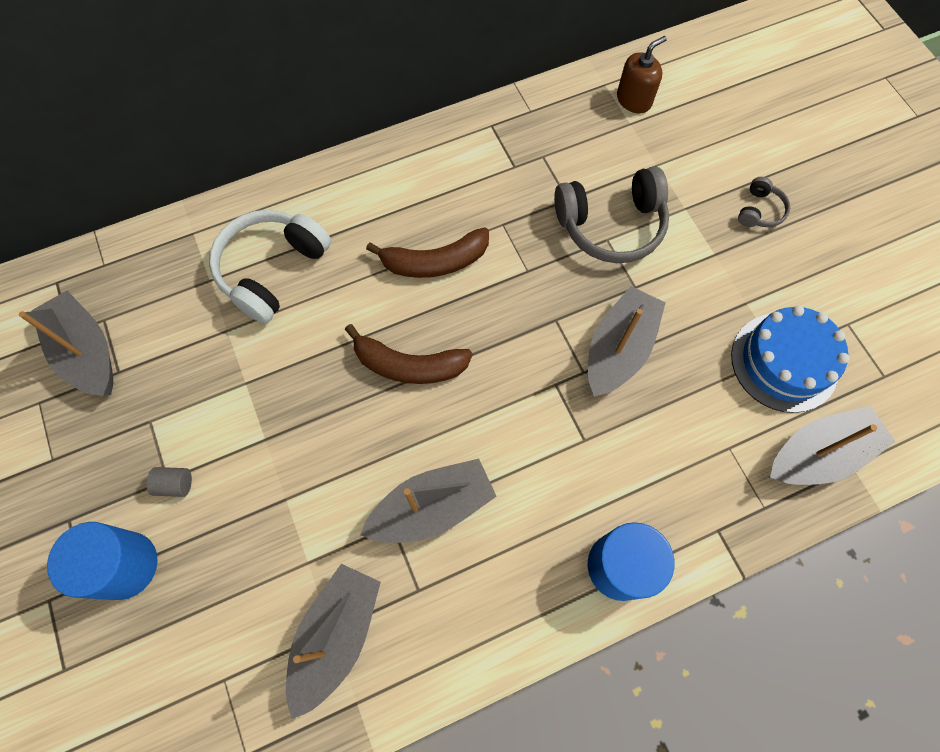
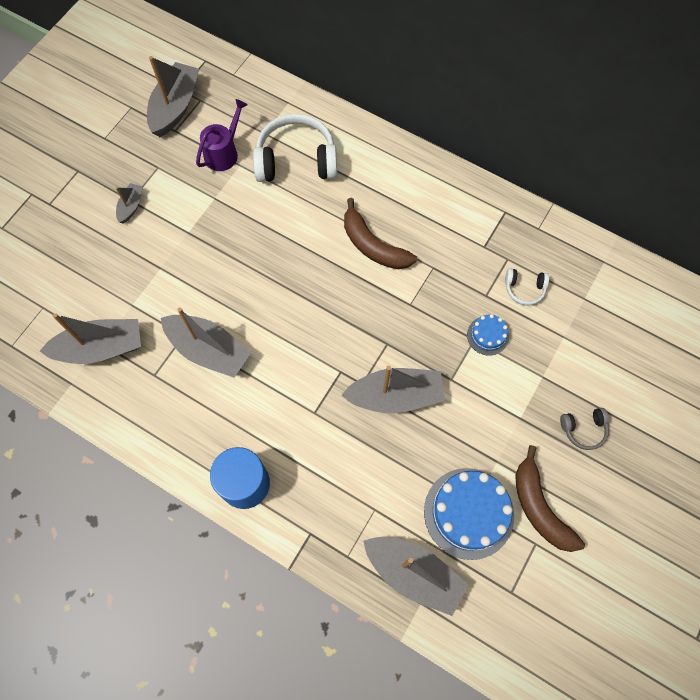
camera: 55 degrees right, 0 degrees up
blue cylinder [47,522,158,600] -> none
grey cylinder [147,467,192,497] -> grey boat [116,183,143,224]
brown banana [345,324,473,384] -> brown banana moved to [515,445,585,552]
grey headphones [554,167,669,263] -> blue cake [467,314,509,356]
brown soap dispenser [617,36,667,113] -> none
none -> purple watering can [196,99,247,171]
none -> white headphones [505,268,549,305]

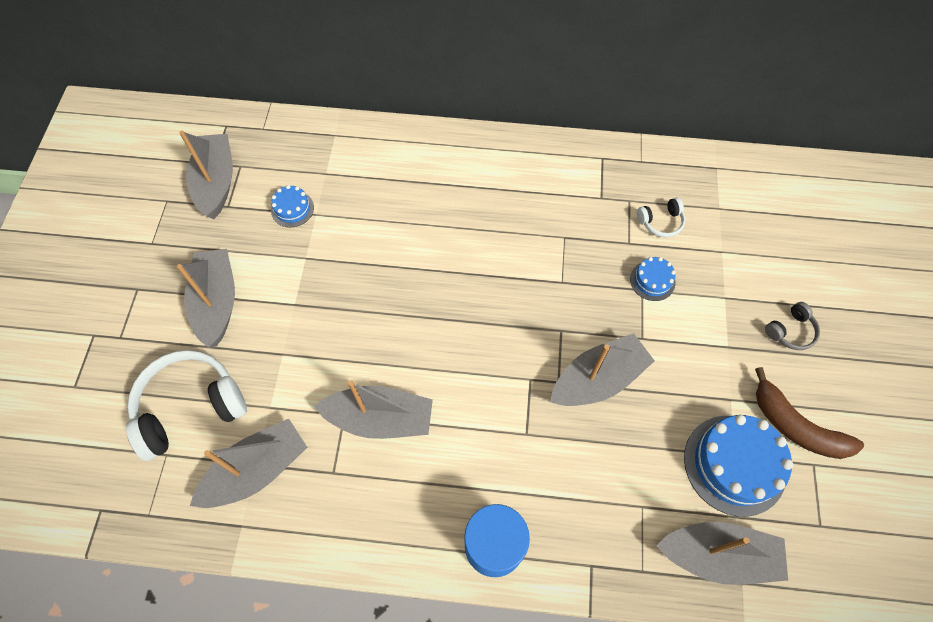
camera: 25 degrees left, 5 degrees down
grey boat [116,183,143,224] -> grey boat [177,249,235,348], size x2.01
purple watering can [196,99,247,171] -> blue cake [271,185,314,227]
white headphones [253,114,337,182] -> white headphones moved to [126,350,247,461]
brown banana [344,198,417,269] -> none

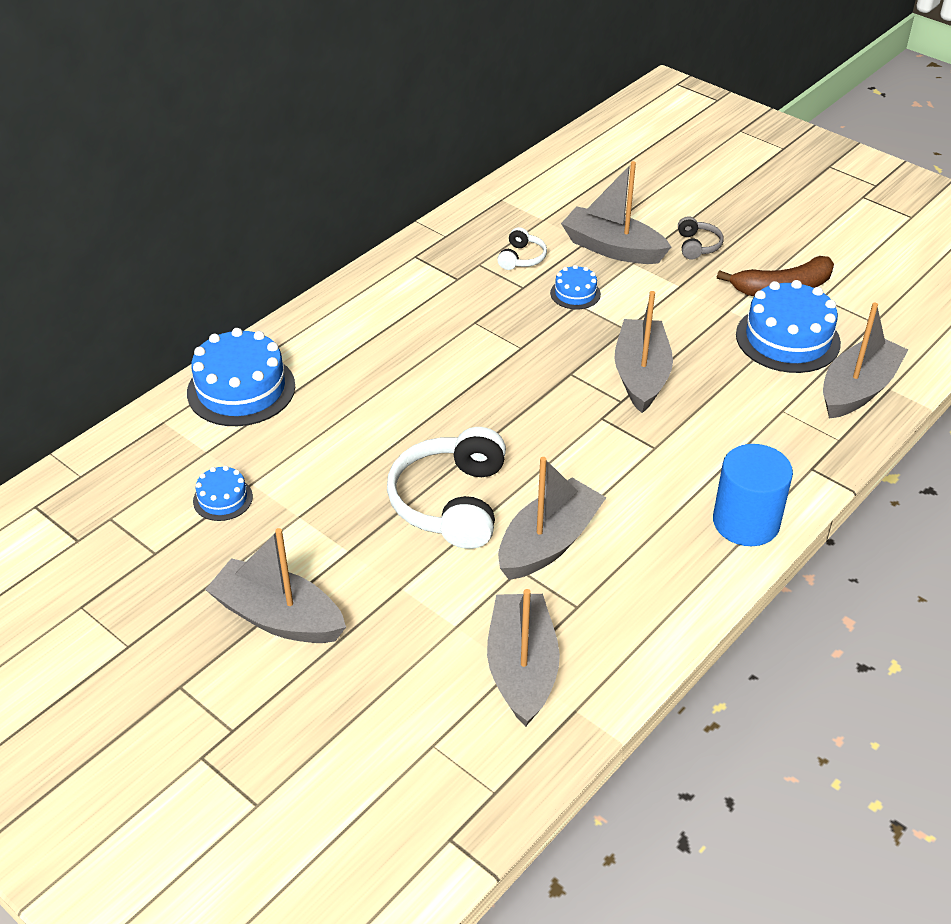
camera: 55 degrees left, 20 degrees down
white headphones [126,350,247,461] -> white headphones moved to [387,427,506,549]
grey boat [179,131,233,219] -> grey boat moved to [561,161,671,264]
none -> blue cake [187,328,295,426]

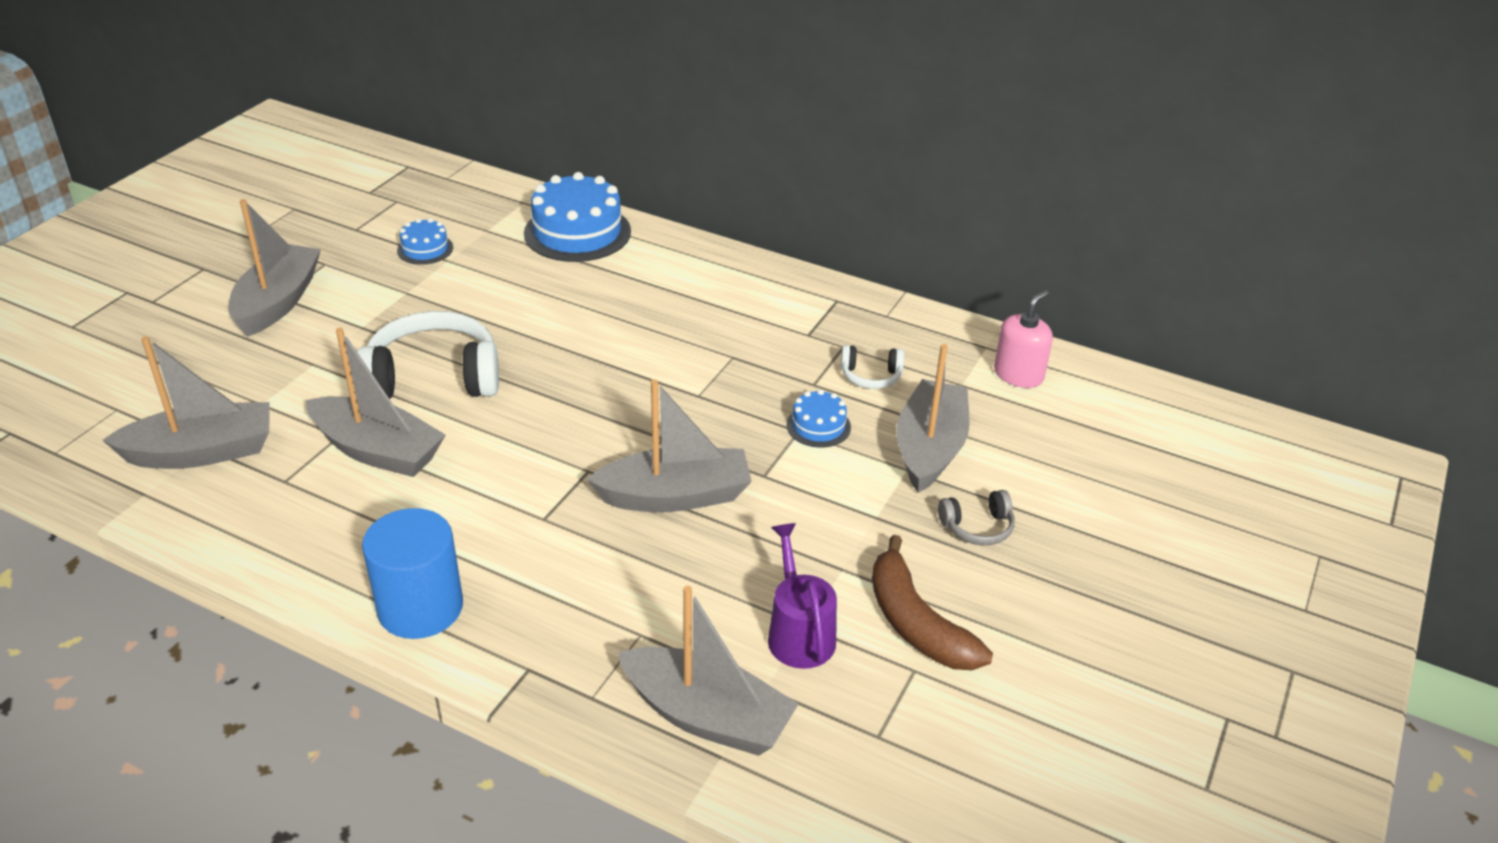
camera: 75 degrees right, 5 degrees down
blue cake [736,280,841,373] -> purple watering can [768,523,837,669]
none -> pink soap dispenser [994,290,1053,388]

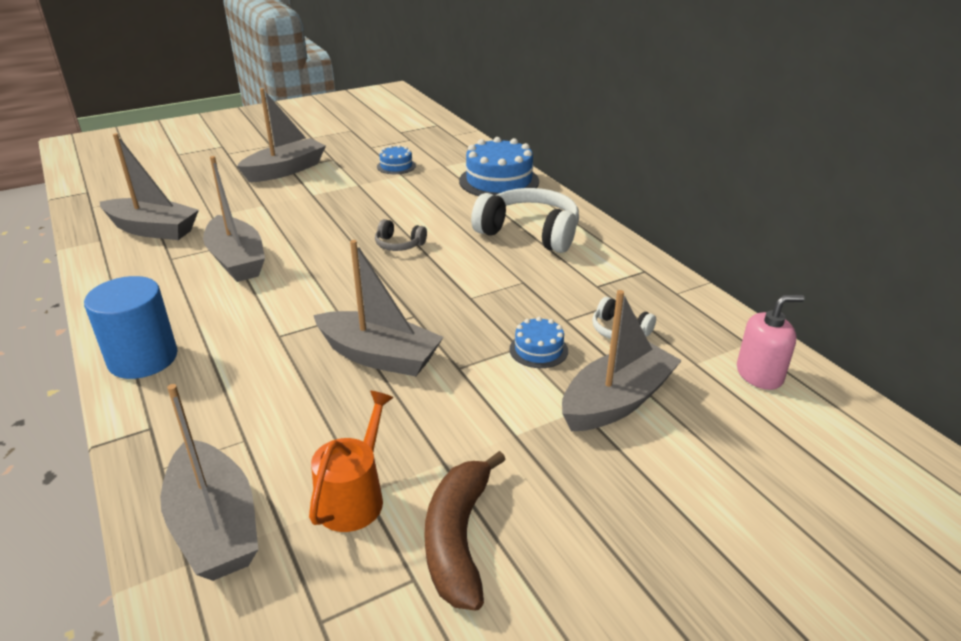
camera: 35 degrees right, 5 degrees down
white headphones [357,311,499,399] -> white headphones moved to [471,188,579,253]
purple watering can [768,523,837,669] -> orange watering can [309,391,394,532]
grey headphones [938,490,1015,545] -> grey headphones moved to [375,219,427,251]

